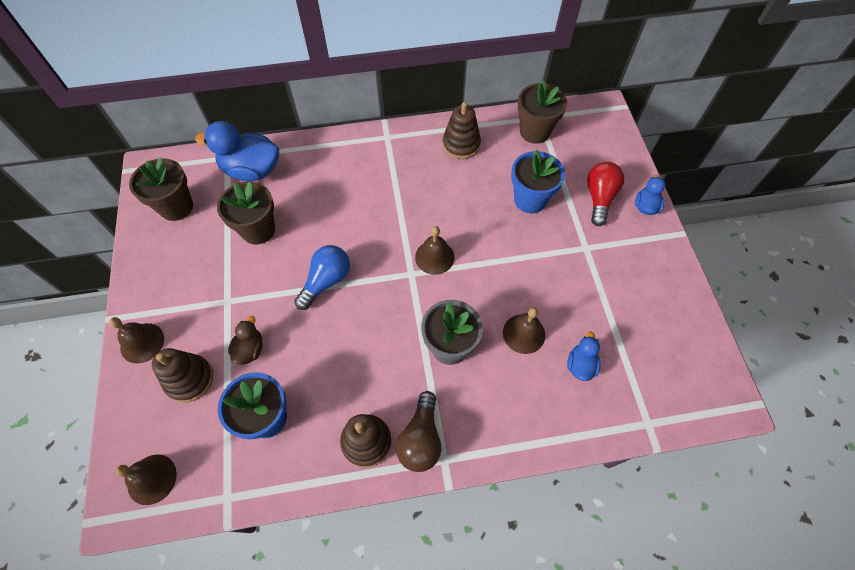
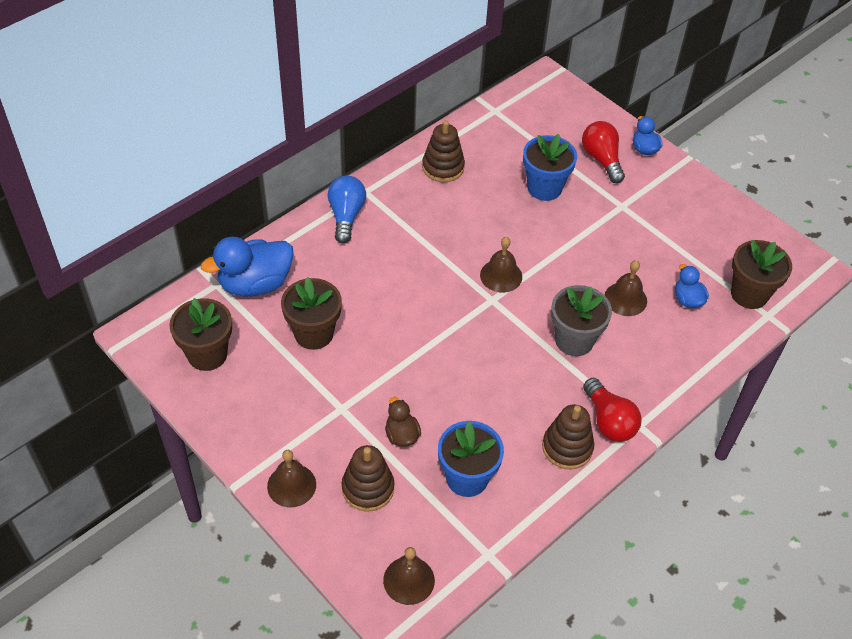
camera: 35 degrees left, 10 degrees down
blue light bulb [294,245,350,310] -> blue light bulb moved to [328,175,366,243]
brown light bulb [396,391,442,472] -> red light bulb [583,378,642,442]
brown flower pot [518,80,567,144] -> brown flower pot moved to [731,240,792,309]

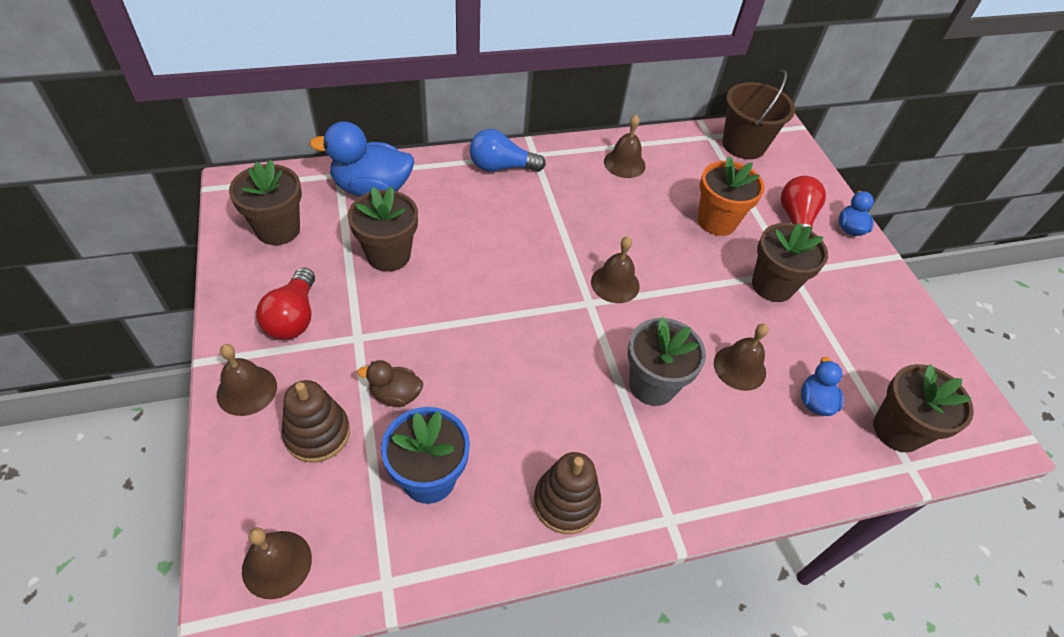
camera: 25 degrees right, 0 degrees up
blue light bulb [328,175,366,243] -> blue light bulb turned 120 degrees counterclockwise [469,129,546,172]
brown duck [385,397,421,447] -> brown duck turned 90 degrees counterclockwise [357,360,423,407]
brown stacking toy [422,121,465,182] -> brown bell [604,115,646,178]
blue flower pot [523,134,577,201] -> orange flower pot [698,156,765,236]
red light bulb [583,378,642,442] -> red light bulb moved to [256,268,315,340]
none -> brown bucket [722,70,795,159]
none -> brown flower pot [752,223,828,302]

